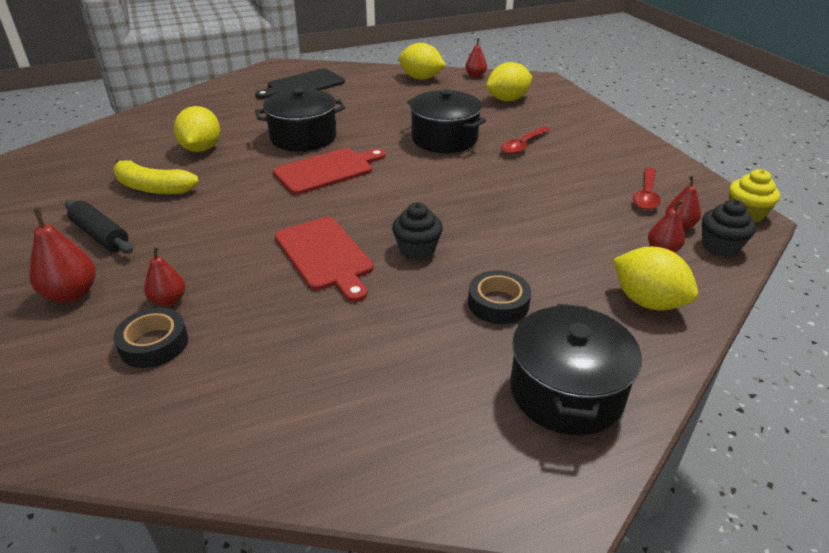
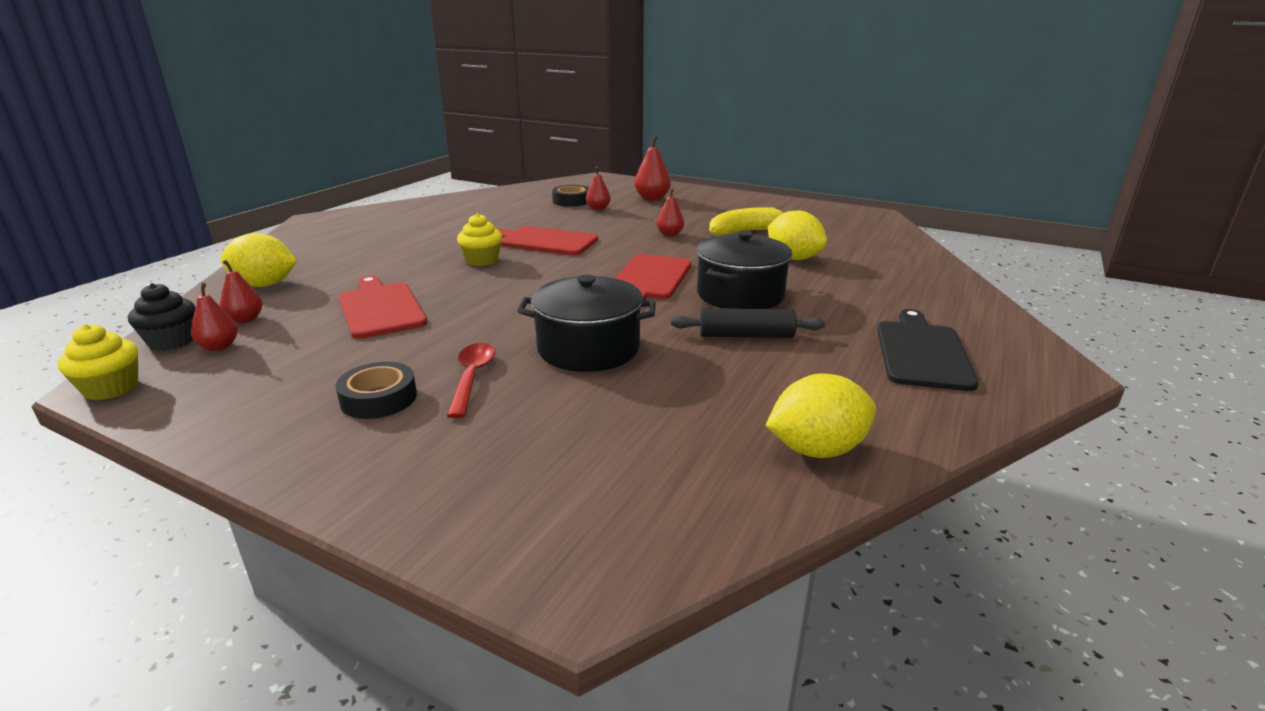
camera: 140 degrees right, 10 degrees down
black rolling pin [65,200,133,254] -> black rolling pin moved to [671,308,825,338]
black cupcake [392,202,443,260] -> yellow cupcake [457,213,502,266]
red pear [465,38,487,78] -> red pear moved to [657,188,684,237]
black tape [468,270,531,324] -> black tape moved to [335,362,417,419]
yellow lemon [486,62,533,101] -> none
black pot [510,304,642,435] -> none
red spoon [633,168,661,210] -> none
none -> red cutting board [338,276,427,339]

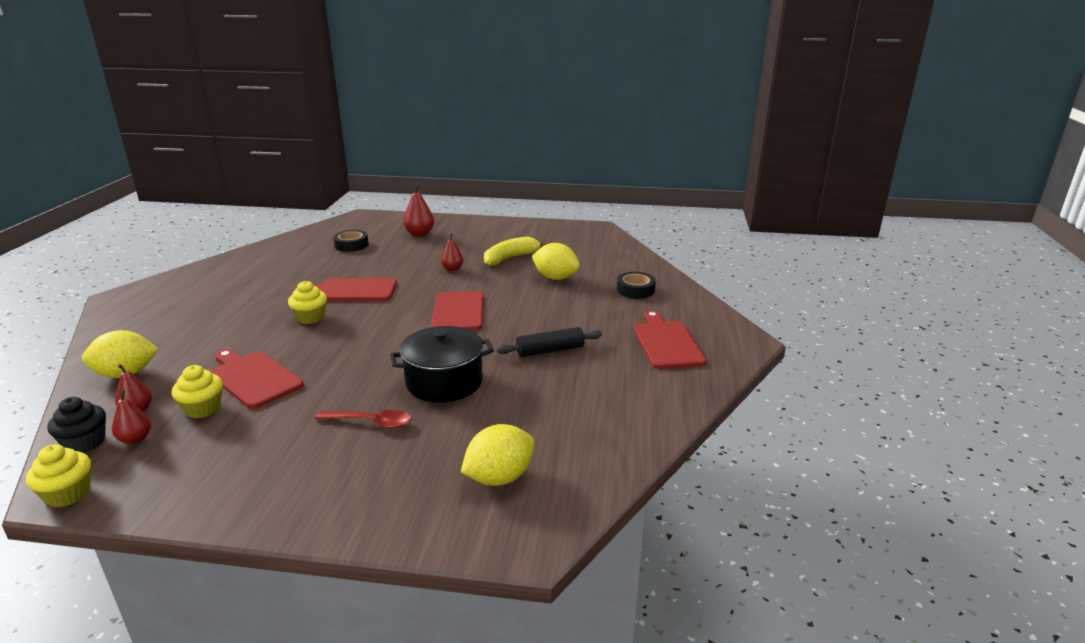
camera: 20 degrees left, 0 degrees up
black tape [335,362,417,419] -> black tape moved to [617,272,656,299]
red spoon [447,343,495,418] -> red spoon turned 120 degrees clockwise [315,410,411,428]
red pear [586,166,611,210] -> none
black pot [697,230,792,309] -> none
yellow lemon [765,373,876,458] -> yellow lemon moved to [461,424,534,486]
black cutting board [877,309,978,391] -> red cutting board [633,310,707,369]
none -> yellow cupcake [172,365,223,419]

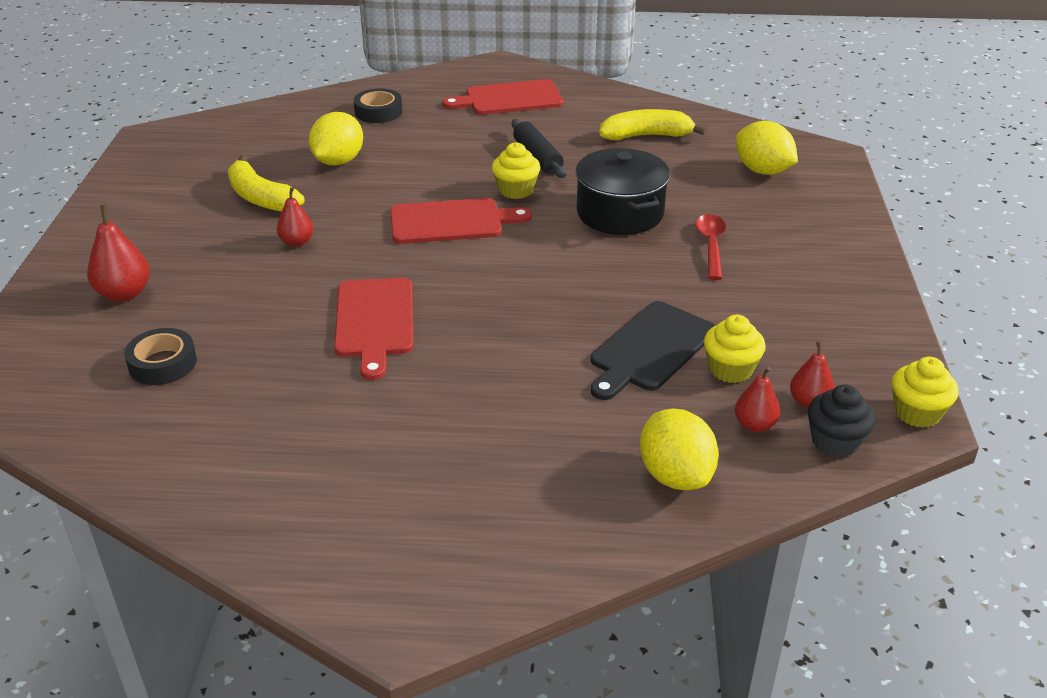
camera: 95 degrees left, 10 degrees up
red cutting board [210,349,304,409] -> black cutting board [591,301,716,400]
yellow cupcake [288,281,327,324] -> yellow cupcake moved to [492,142,540,199]
none -> yellow banana [599,109,707,140]

